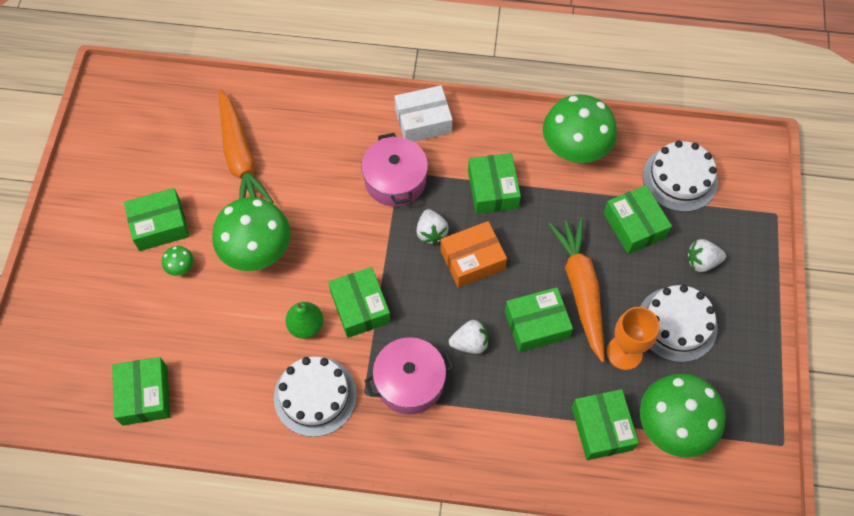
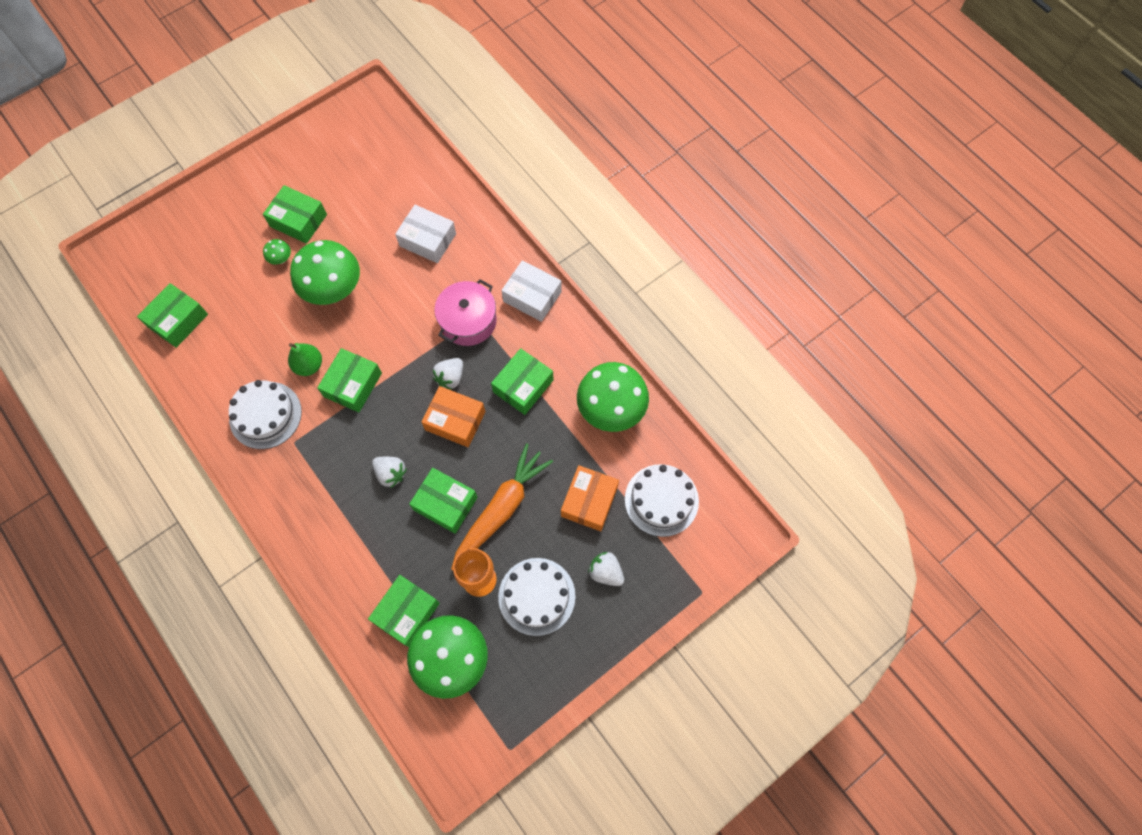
camera: 45 degrees right, 5 degrees up
orange carrot [219,89,273,203] -> none
pink pot [365,337,454,415] -> none
green box [604,185,672,254] -> orange box [561,465,619,531]
none -> white box [395,205,456,263]

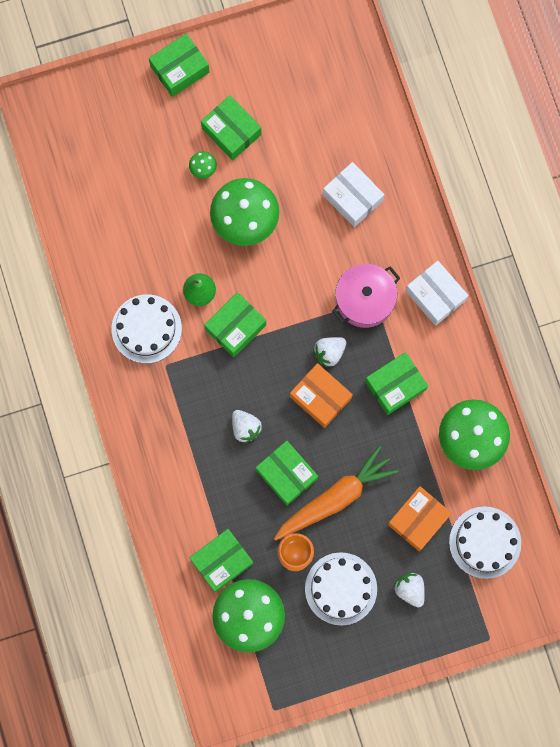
camera: 20 degrees right, 10 degrees up
green box [137,283,208,348] -> green box moved to [149,33,210,97]

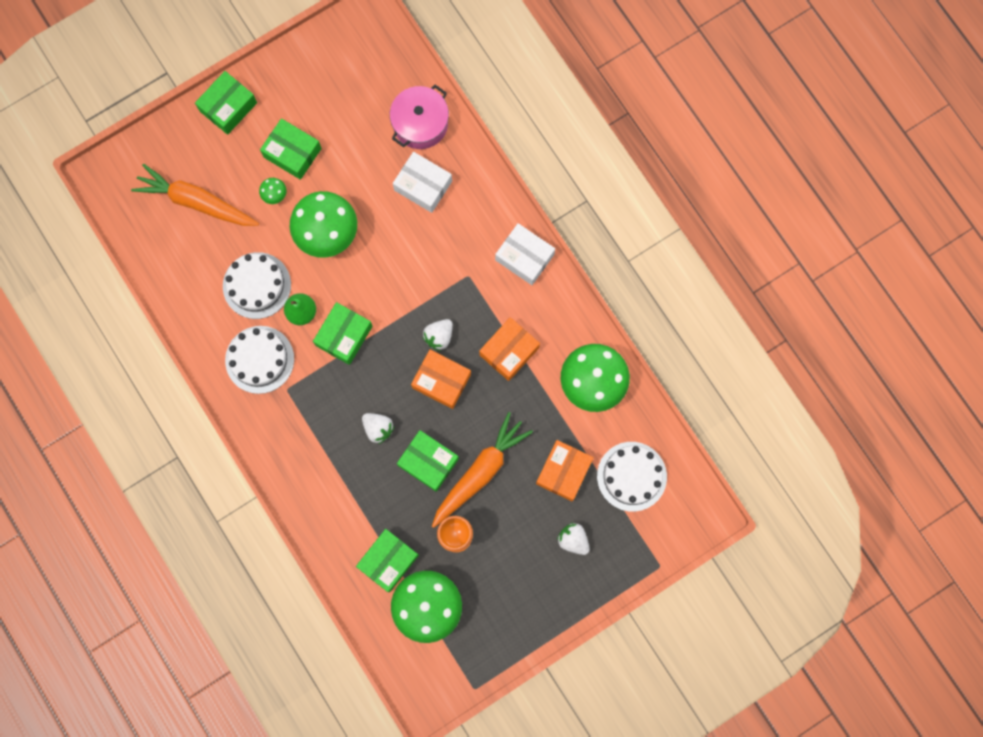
camera: 15 degrees left, 0 degrees up
white cake [305,552,377,626] -> white cake moved to [223,252,291,319]
pink pot [332,264,400,328] -> pink pot moved to [390,85,449,149]
green box [365,352,428,415] -> orange box [479,317,540,381]
none -> orange carrot [131,164,259,226]

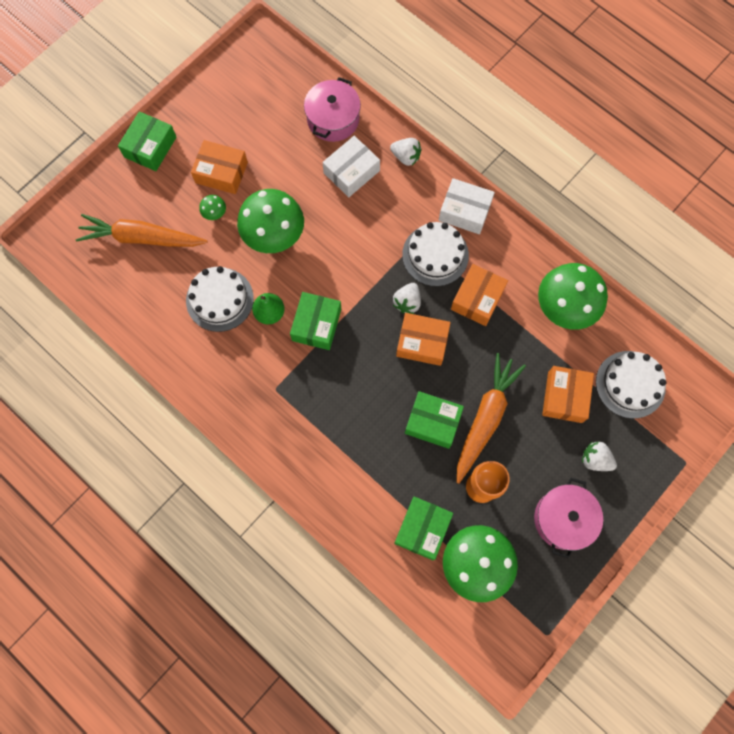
camera: 15 degrees left, 5 degrees down
white cake [225,326,294,394] -> white cake moved to [402,222,469,286]
green box [260,118,322,180] -> orange box [191,140,248,194]
white strawberry [362,413,394,444] -> white strawberry moved to [390,138,421,166]
white box [393,152,452,213] -> white box turned 60 degrees counterclockwise [323,136,380,197]
none -> pink pot [534,478,603,558]

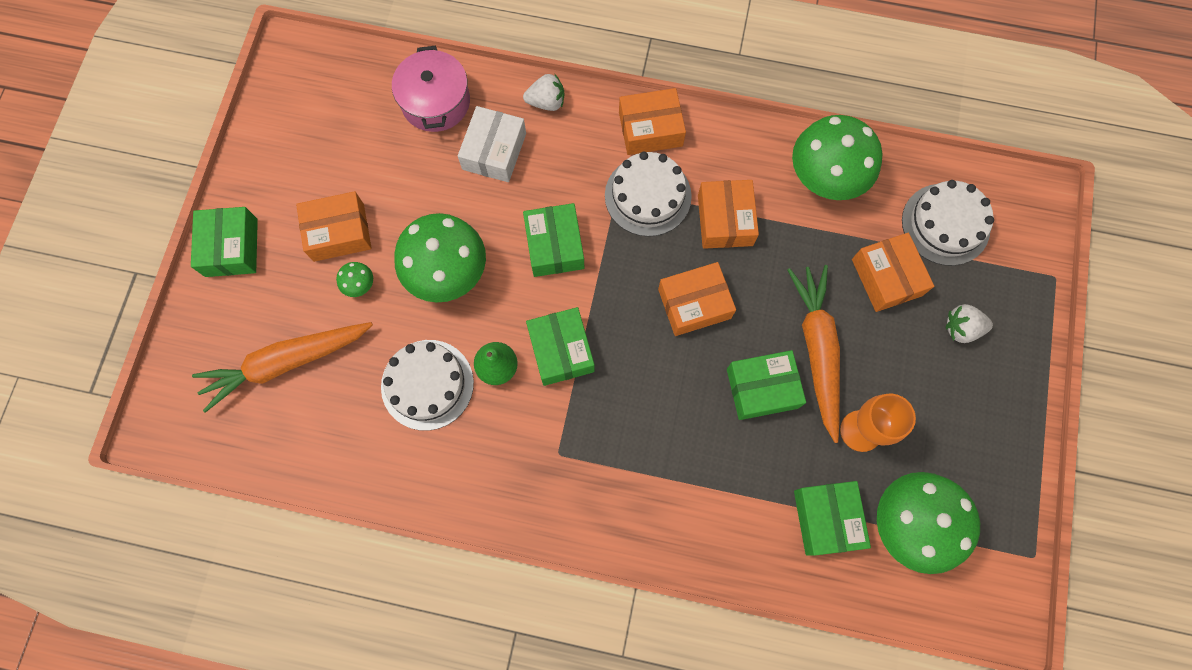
camera: 30 degrees left, 0 degrees up
white strawberry [393,283,421,314] -> none
white box [439,178,495,234] -> orange box [619,88,686,155]
pink pot [534,478,603,558] -> none
none -> green box [523,203,584,277]

